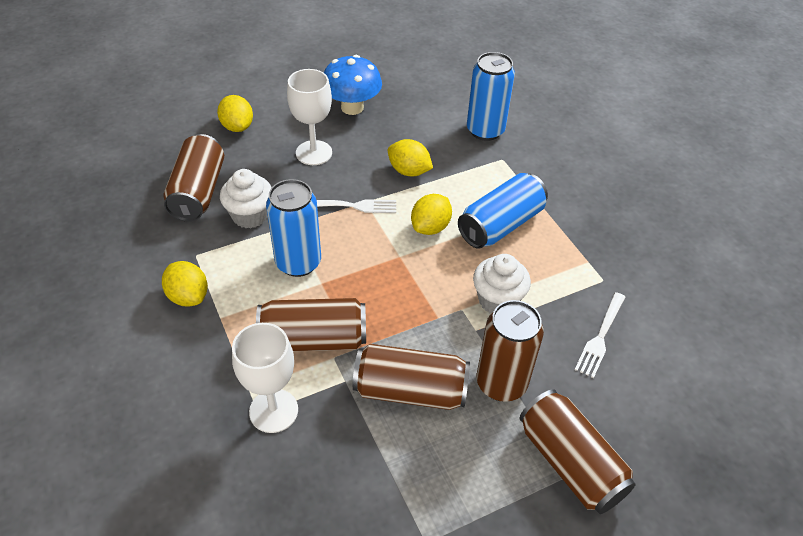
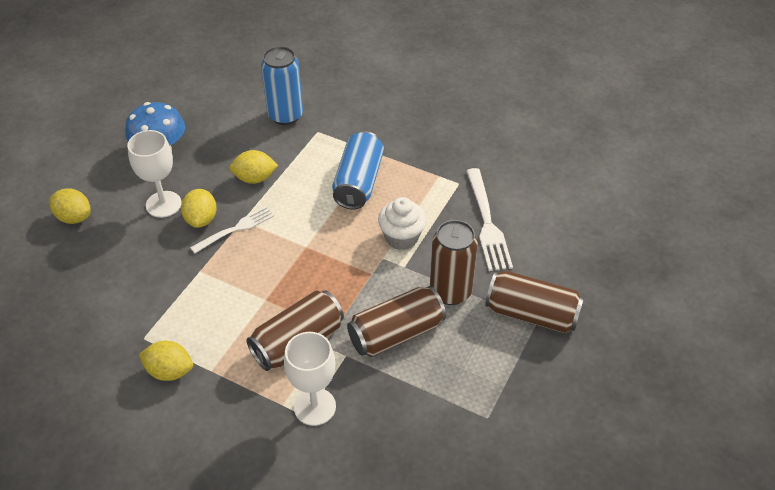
camera: 35 degrees left, 0 degrees up
brown can [164,134,224,222] -> none
white cupcake [220,169,272,228] -> none
blue can [266,179,321,277] -> none
yellow lemon [411,194,452,235] -> yellow lemon moved to [181,189,217,228]
white fork [575,292,625,378] -> white fork [466,168,513,271], size x1.51

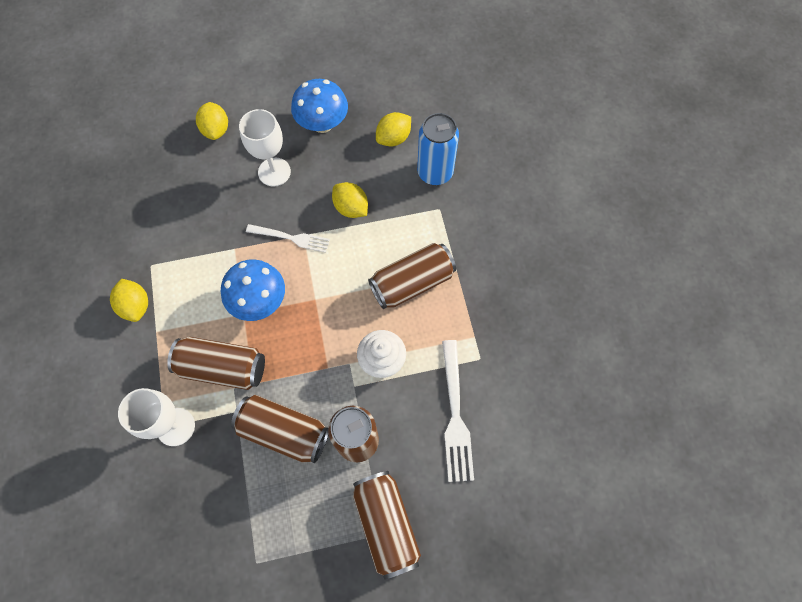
camera: 50 degrees right, 20 degrees up
yellow lemon [181,189,217,228] -> yellow lemon moved to [376,112,411,147]
blue can [332,131,384,210] -> brown can [368,243,456,309]
white fork [466,168,513,271] -> white fork turned 45 degrees counterclockwise [442,340,474,482]
none -> blue mushroom [221,259,285,321]

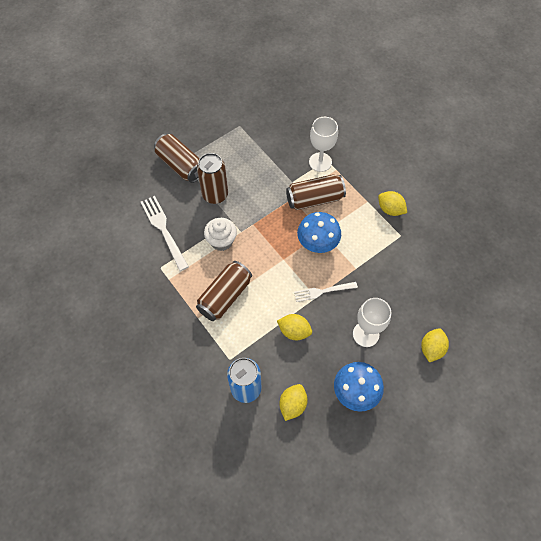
camera: 155 degrees right, 5 degrees down
yellow lemon [196,102,228,140] -> yellow lemon turned 60 degrees clockwise [421,328,449,362]
brown can [231,395,329,463] -> none

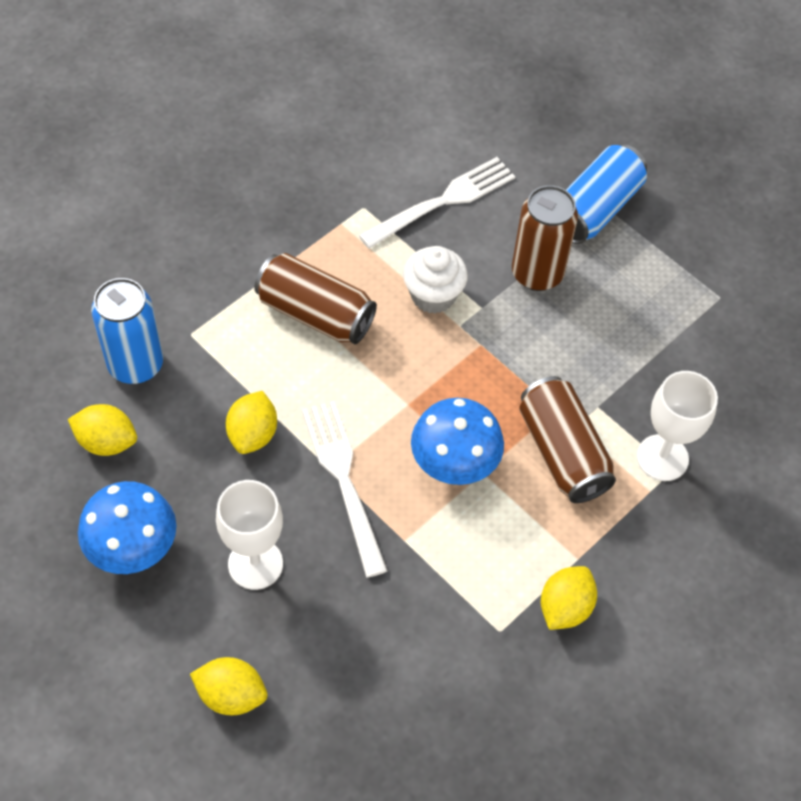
camera: 80 degrees right, 5 degrees down
brown can [154,134,200,183] -> blue can [566,144,647,244]
white fork [294,282,358,302] -> white fork [302,401,388,577], size x1.51

